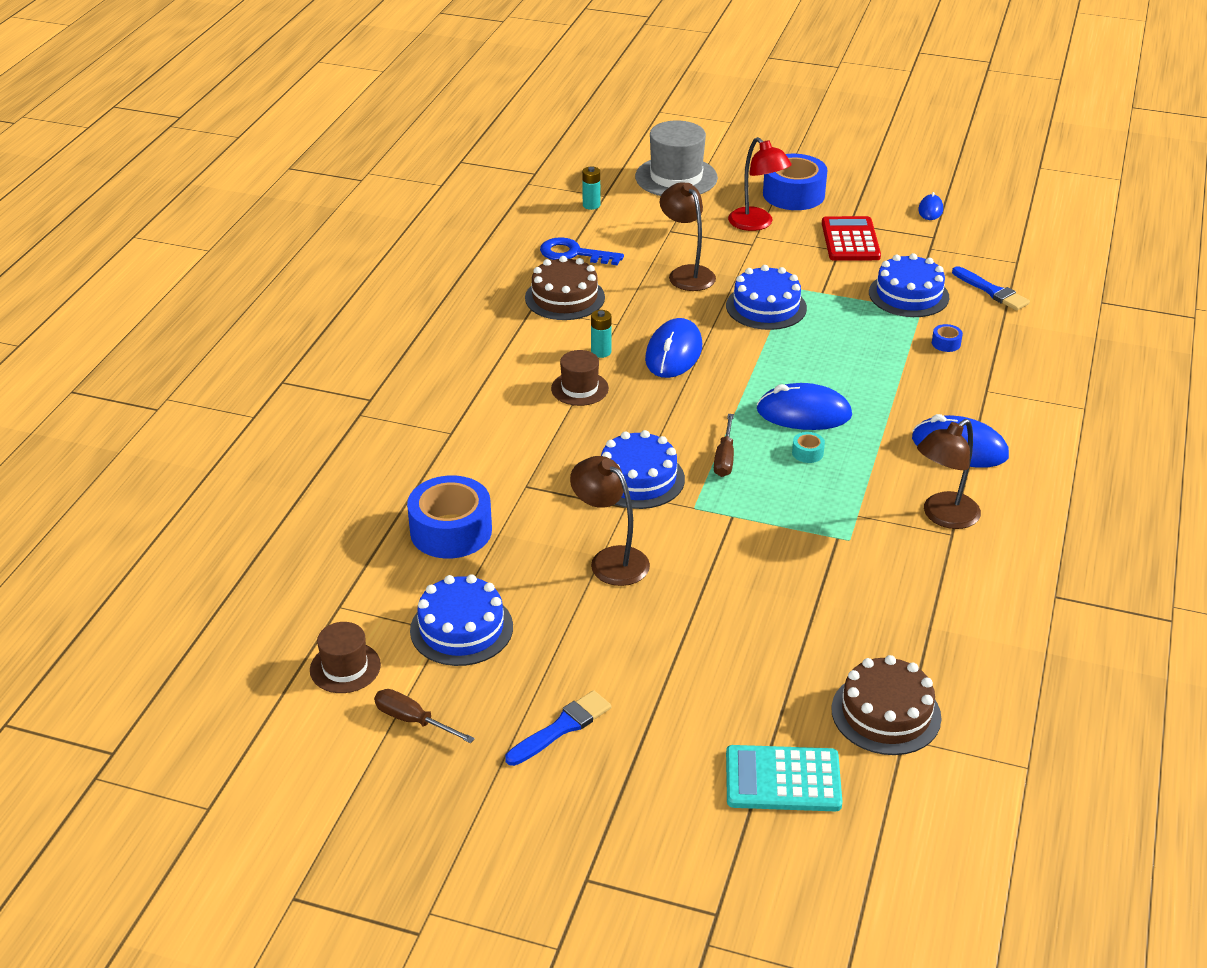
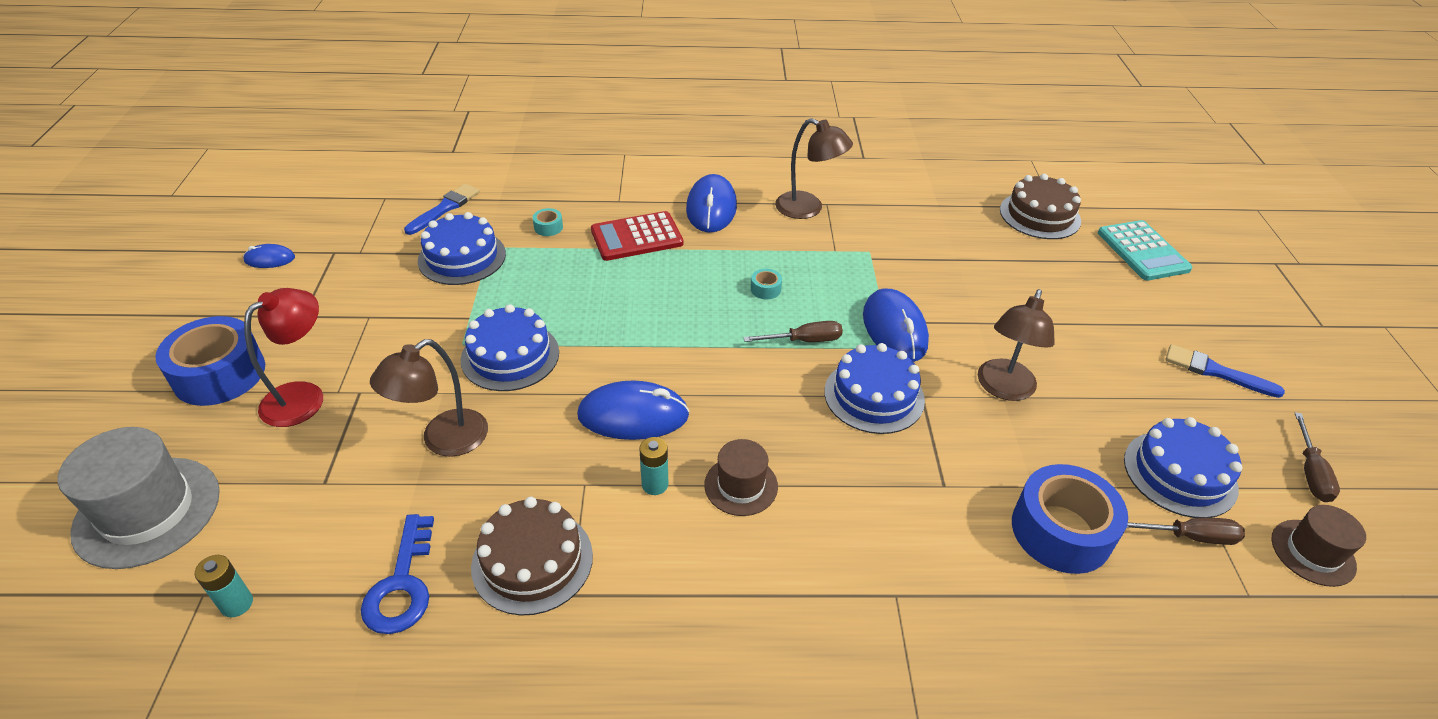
camera: 110 degrees left, 5 degrees up
blue mouse [757,383,852,430] -> blue mouse moved to [863,289,929,362]
red calculator [822,216,881,261] -> red calculator moved to [591,211,683,261]
blue tape [932,324,963,352] -> turquoise tape [533,208,563,236]
none -> brown screwdriver [1126,518,1245,545]

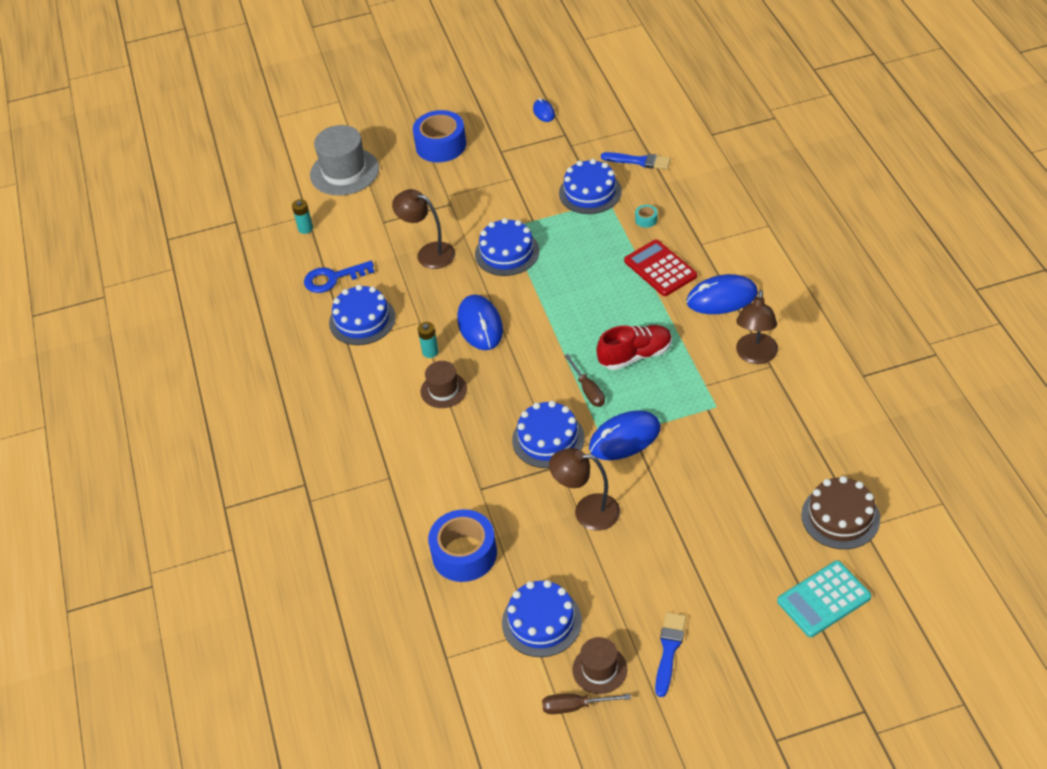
camera: 80 degrees right, 5 degrees up
red lamp [244,288,323,427] -> none
brown cake [471,497,593,616] -> blue cake [329,285,396,345]
turquoise tape [751,269,782,299] -> red shoe [596,325,672,370]
brown screwdriver [1126,518,1245,545] -> none
brown hat [1272,505,1366,587] -> brown hat moved to [572,637,627,694]

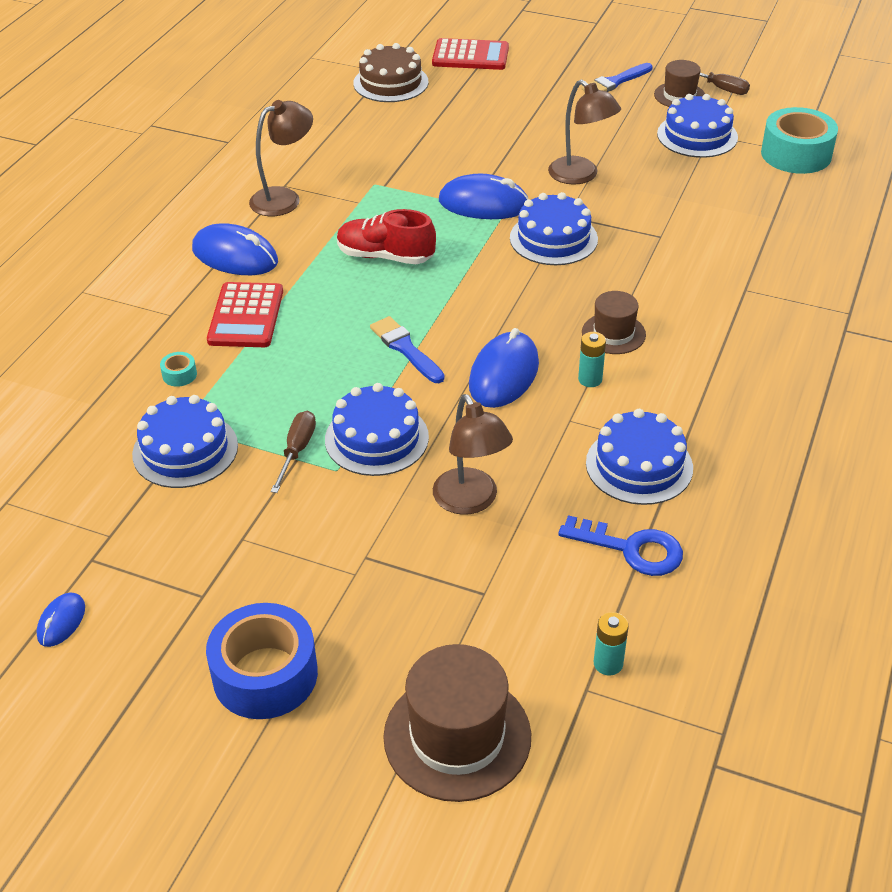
camera: 145 degrees left, 5 degrees down
grey hat [310,125,379,196] -> brown hat [383,644,531,802]
blue tape [428,509,497,582] -> none
brown screwdriver [564,354,605,407] -> brown screwdriver moved to [271,411,316,493]
blue brush [601,152,671,170] -> blue brush moved to [370,316,445,383]
turquoise calculator [777,560,871,637] -> red calculator [432,38,509,70]
none -> turquoise tape [761,107,838,174]

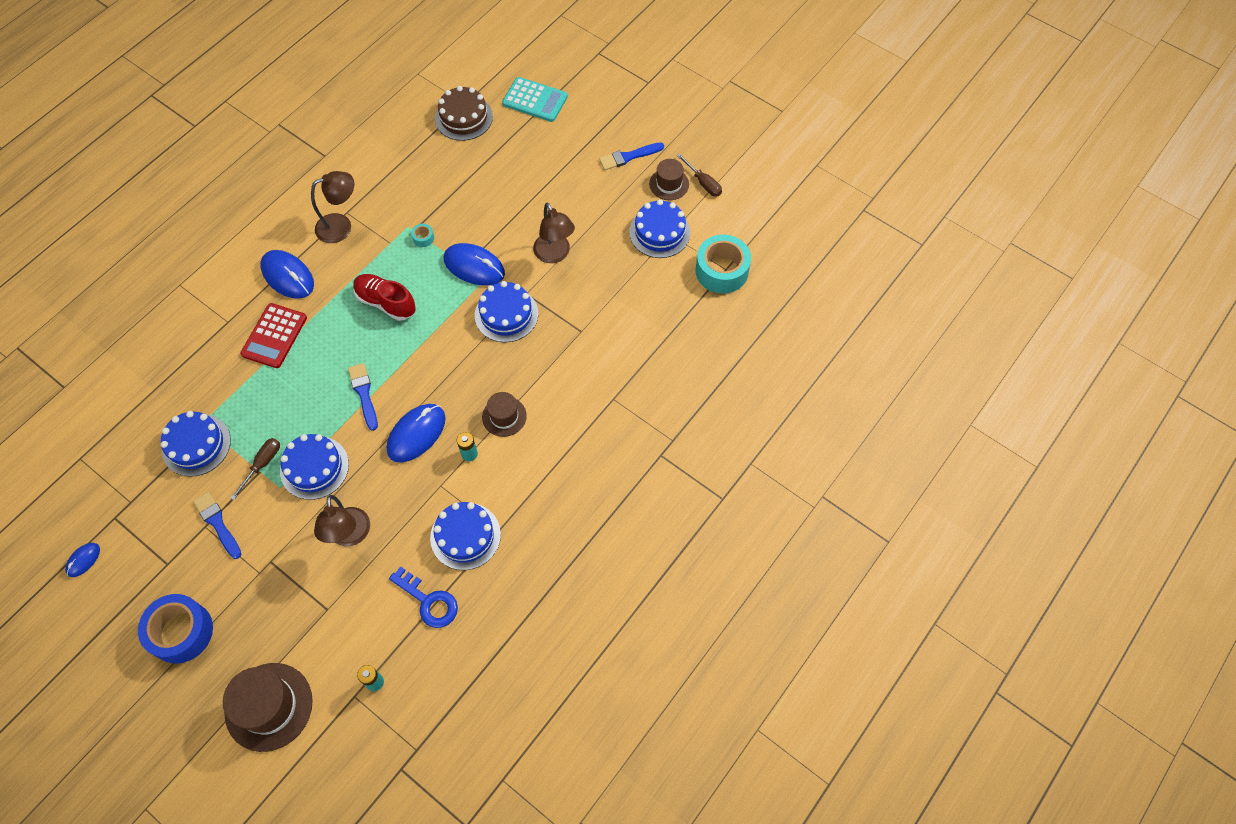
camera: 15 degrees right, 20 degrees up
turquoise tape [160,352,197,387] -> turquoise tape moved to [411,224,434,247]
red calculator [432,38,509,70] -> turquoise calculator [502,77,568,122]
none -> blue brush [193,492,241,559]

